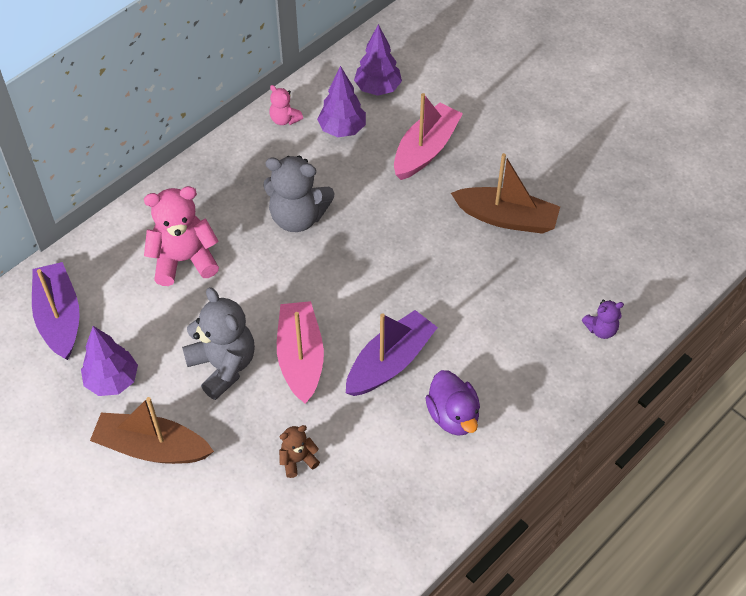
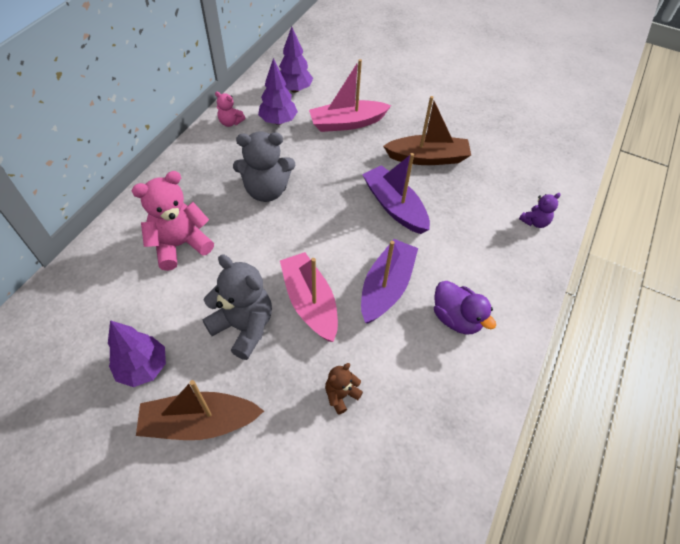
camera: 20 degrees left, 0 degrees up
purple boat [32,262,80,360] -> purple boat moved to [362,153,430,234]
pink boat [394,93,463,180] -> pink boat turned 120 degrees counterclockwise [309,59,391,132]

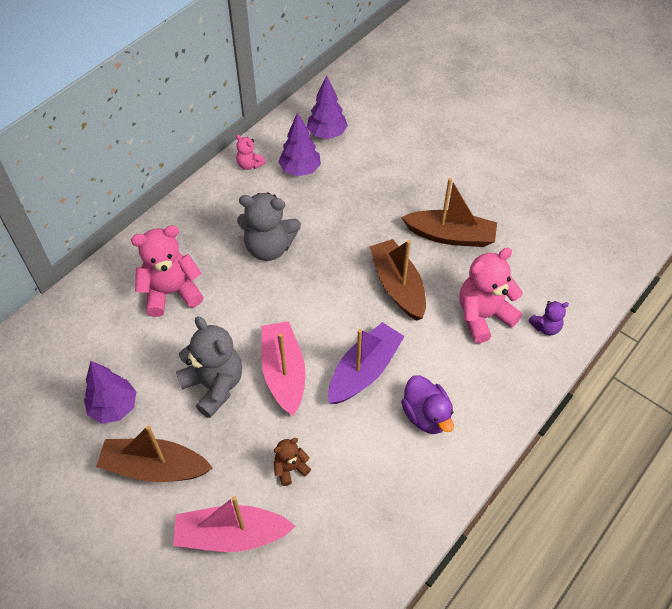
camera: 15 degrees right, 0 degrees up
pink boat [309,59,391,132] -> pink boat moved to [173,496,296,552]
purple boat [362,153,430,234] -> brown boat [369,239,426,320]
none -> pink teddy bear [459,248,523,343]

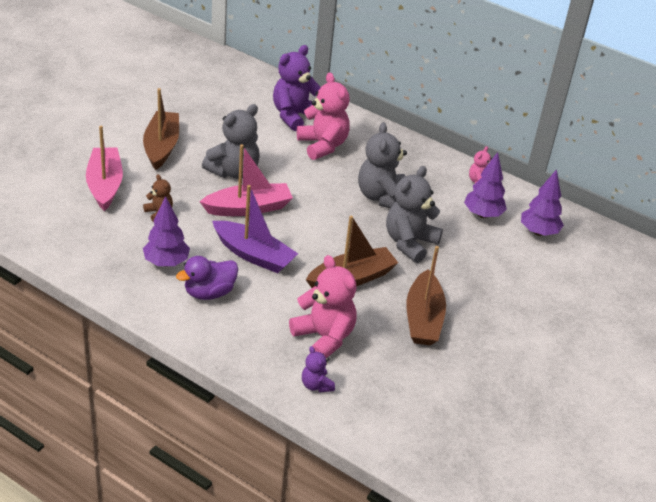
camera: 80 degrees right, 15 degrees down
purple tree [84,361,136,424] -> purple tree moved to [143,196,190,267]
none -> purple teddy bear [273,45,321,131]
none -> grey teddy bear [386,166,443,263]

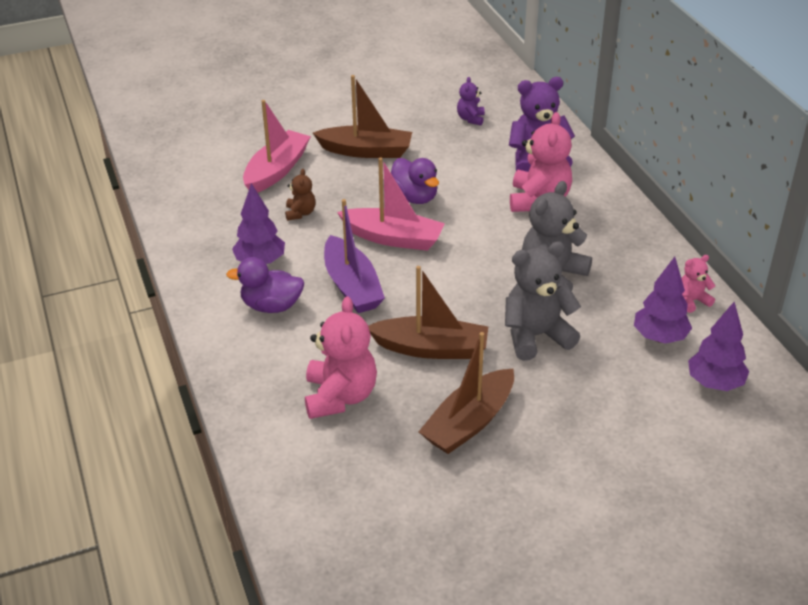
camera: 40 degrees right, 0 degrees up
brown boat [143,88,179,170] -> brown boat turned 60 degrees clockwise [313,75,412,158]
grey teddy bear [202,104,260,179] -> purple duck [391,158,439,204]
purple teddy bear [302,346,335,393] -> purple teddy bear moved to [457,77,485,125]

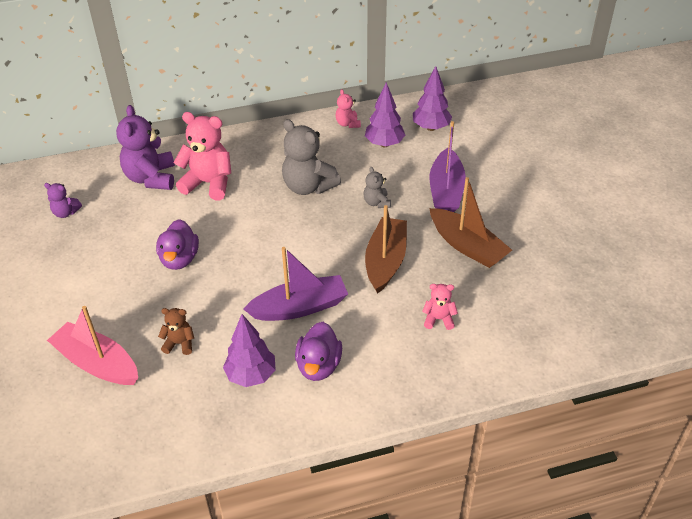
camera: 85 degrees left, 5 degrees up
pink teddy bear [305,297,377,419] -> pink teddy bear [422,284,458,330], size x0.51
brown boat [313,75,412,158] -> none
pink boat [337,157,445,251] -> none
purple duck [391,158,439,204] -> purple duck turned 120 degrees clockwise [156,219,199,270]
grey teddy bear [505,241,581,361] -> grey teddy bear [363,167,391,208], size x0.51
none -> purple boat [430,121,466,212]

